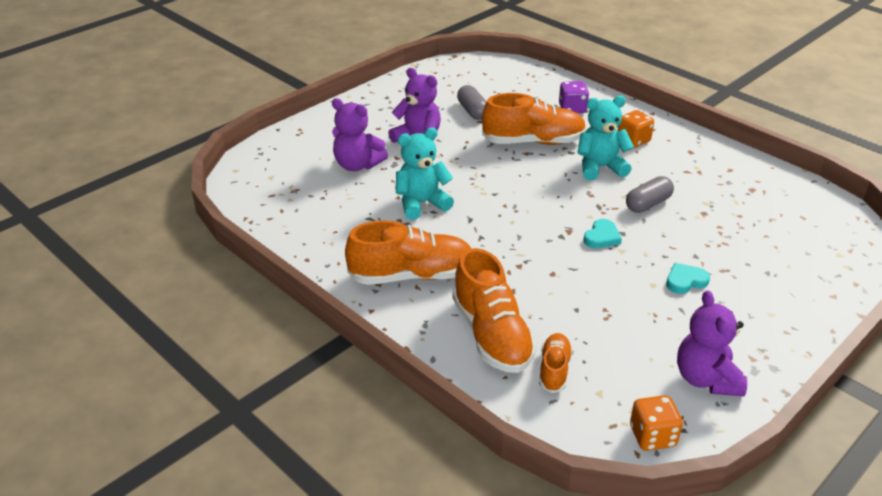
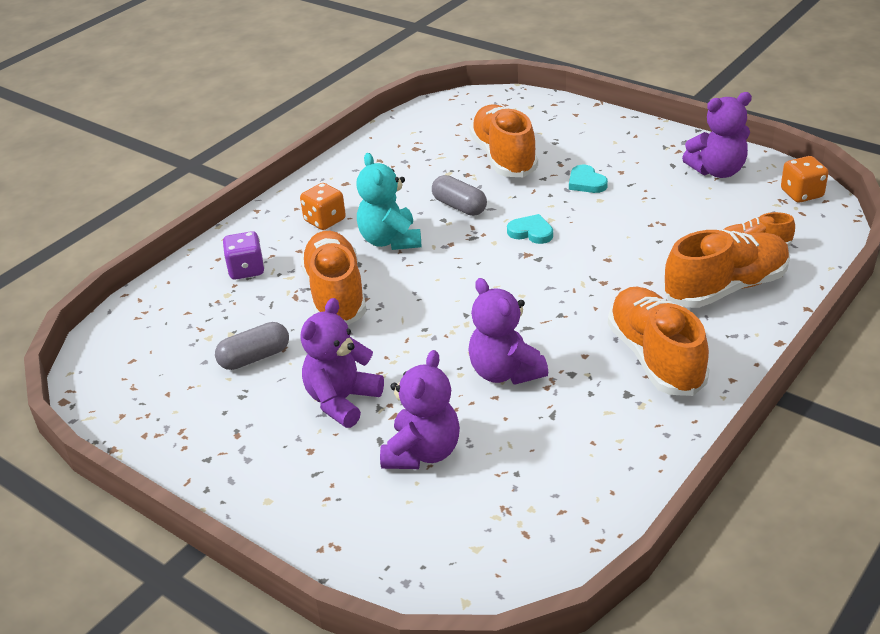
camera: 95 degrees left, 0 degrees up
turquoise teddy bear [396,127,454,220] -> purple teddy bear [468,278,548,385]
none -> orange shoe [469,104,538,177]

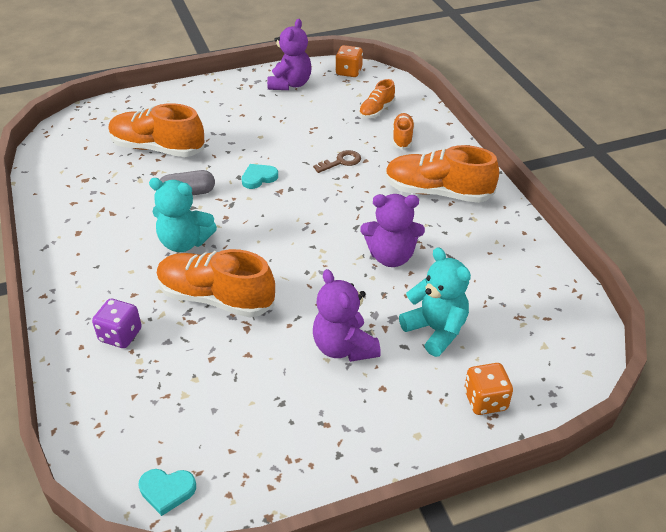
camera: 60 degrees left, 5 degrees up
grey capsule [215,322,289,370] -> none
orange dice [300,183,346,230] -> orange dice moved to [464,363,513,415]
purple teddy bear [380,350,460,469] -> turquoise teddy bear [399,247,471,357]
turquoise heart [569,165,608,193] -> turquoise heart moved to [139,469,196,516]
orange shoe [663,230,790,308] -> orange shoe [392,113,414,149], size x0.53
none -> brown key [313,150,361,173]

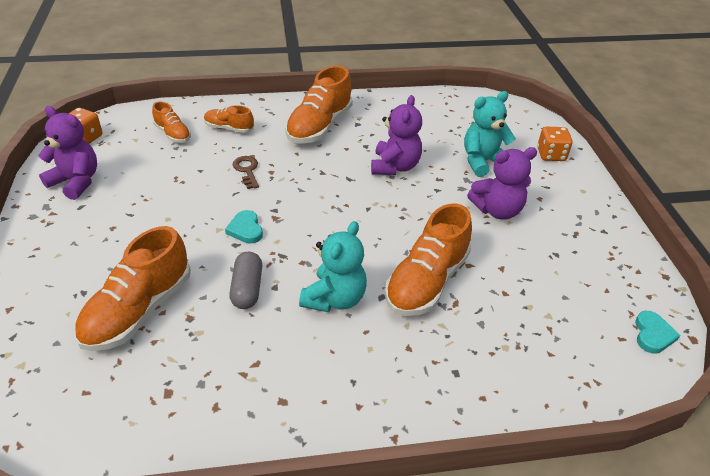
camera: 80 degrees left, 0 degrees up
purple dice [92,299,142,348] -> none

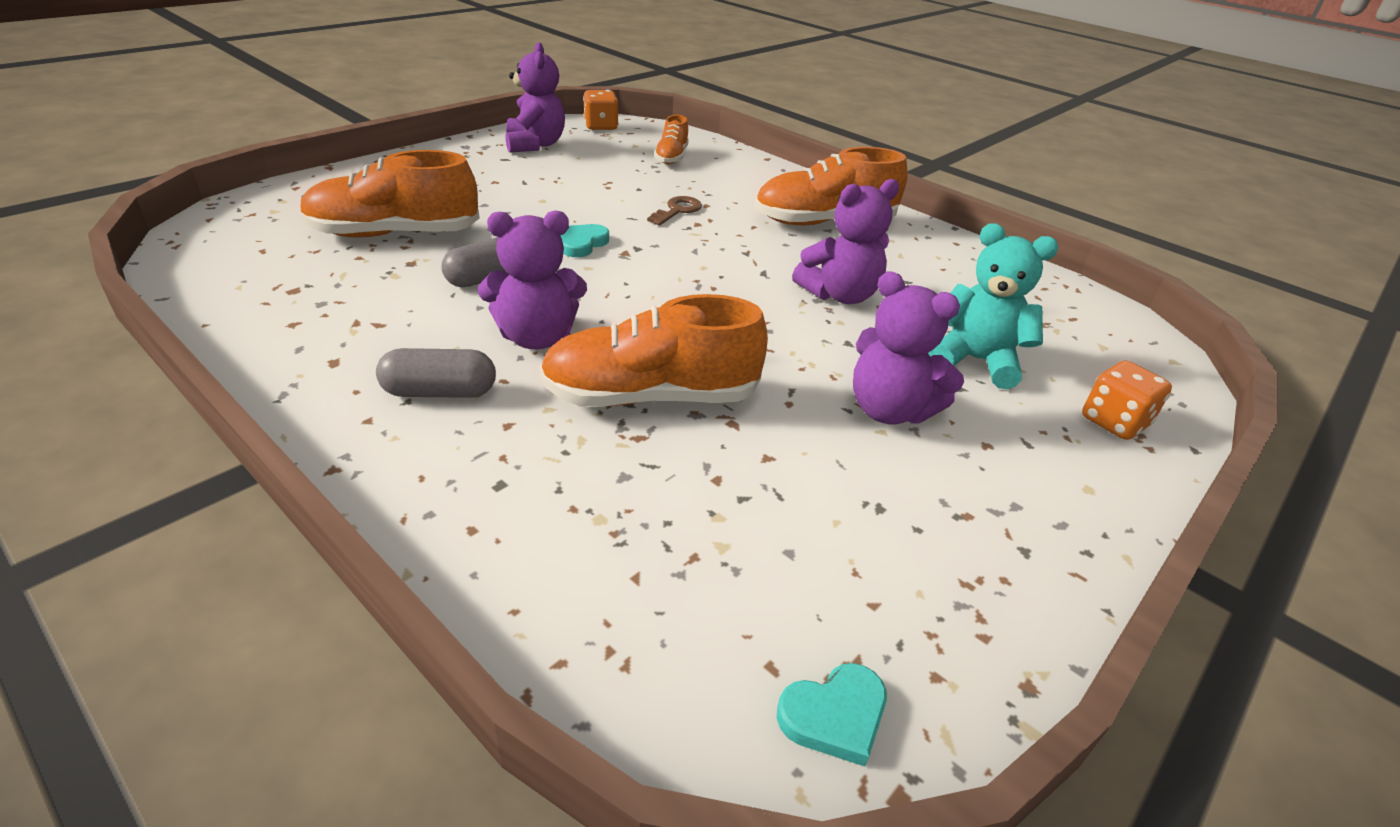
camera: 50 degrees right, 5 degrees down
orange shoe [204,105,254,133] -> none
turquoise teddy bear [299,221,367,312] -> purple teddy bear [478,211,587,349]
none -> grey capsule [376,348,496,398]

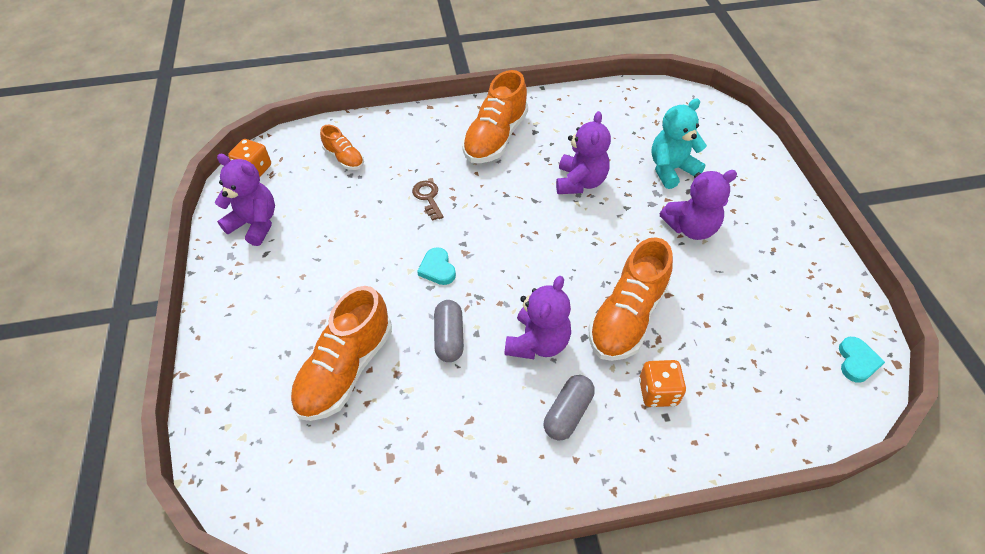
camera: 50 degrees left, 15 degrees up
orange dice [1082,361,1172,440] -> orange dice moved to [639,360,686,407]

